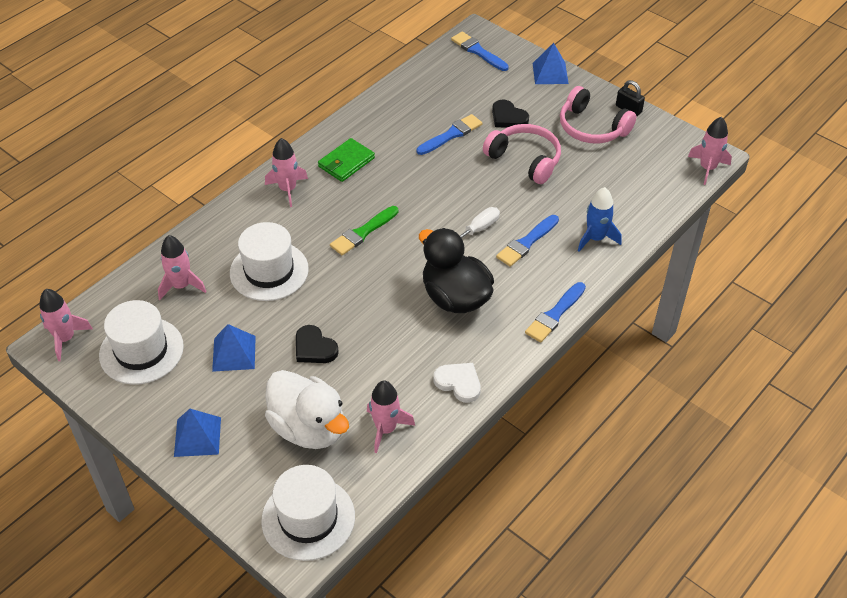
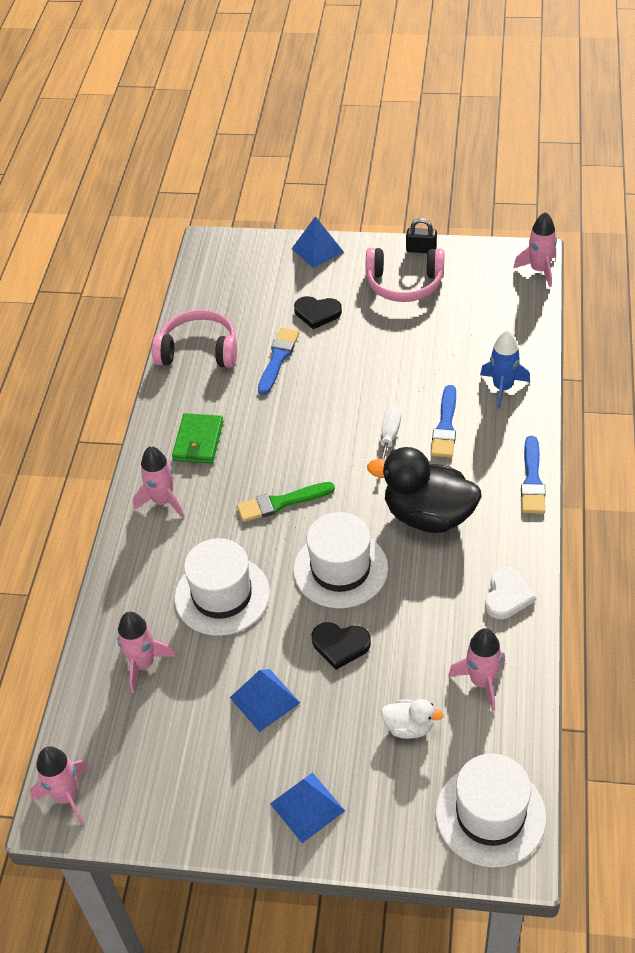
camera: 30 degrees left, 0 degrees up
white hat [99,300,184,385] -> white hat moved to [293,512,388,608]
white duck [265,370,349,449] -> white duck [381,699,443,739], size x0.48
green brush [330,206,399,255] -> green brush turned 60 degrees clockwise [237,482,335,522]
white heart [434,363,481,403] -> white heart turned 105 degrees clockwise [485,567,536,619]
blue brush [451,32,509,71] -> none
pink headphones [483,124,561,184] -> pink headphones moved to [152,310,237,368]

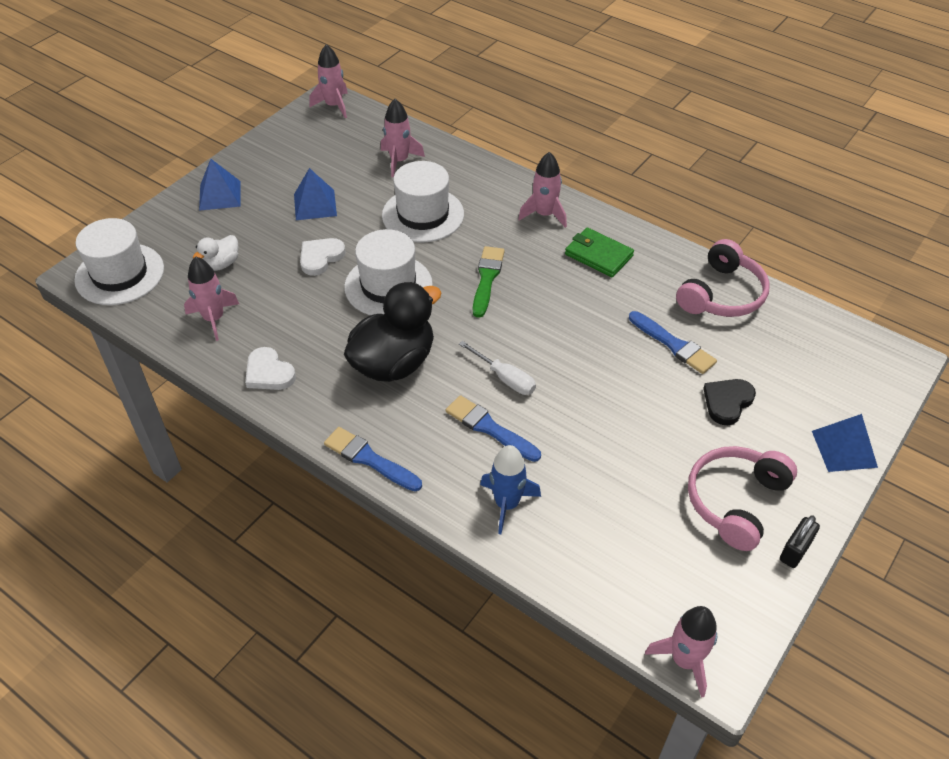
camera: 115 degrees right, 0 degrees up
black heart [312,622,371,670] -> white heart [300,238,346,276]

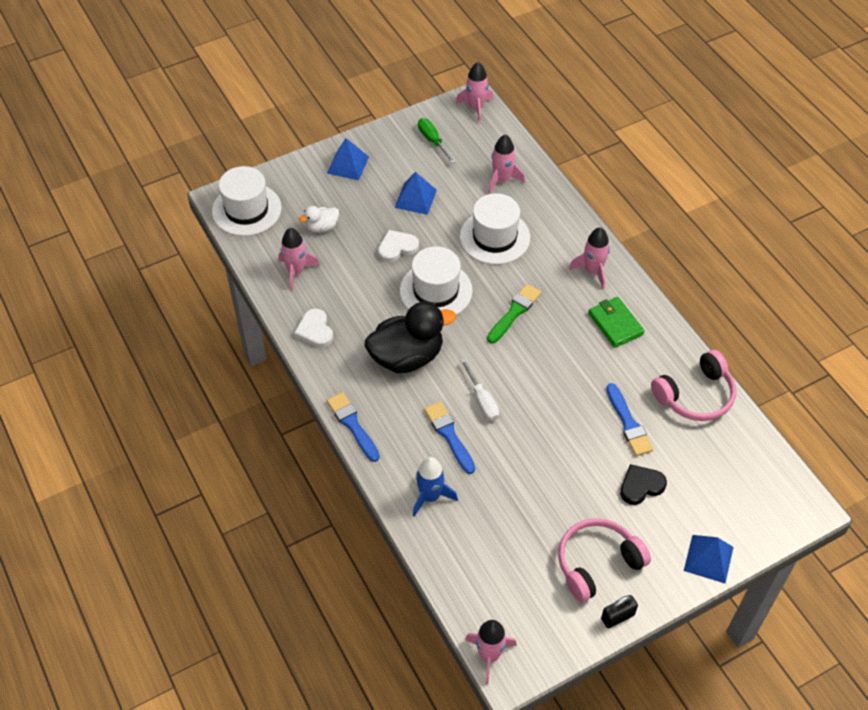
camera: 25 degrees right, 5 degrees up
none -> green screwdriver [418,118,456,163]

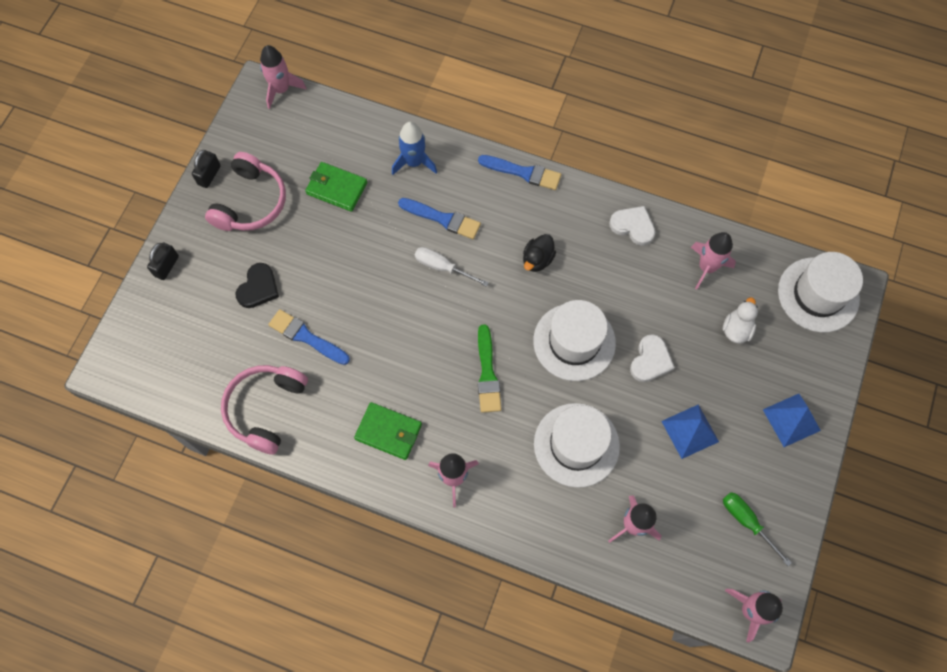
camera: 140 degrees right, 15 degrees up
black duck [365,302,456,373] -> black duck [523,234,556,272], size x0.48
green screwdriver [418,118,456,163] -> green screwdriver turned 150 degrees counterclockwise [723,492,792,566]
blue pyramid [684,535,734,583] -> black padlock [147,243,179,280]
none -> green wallet [305,162,367,212]

